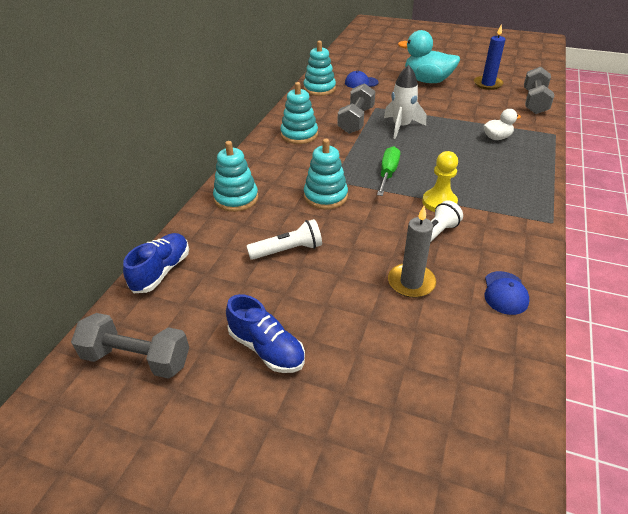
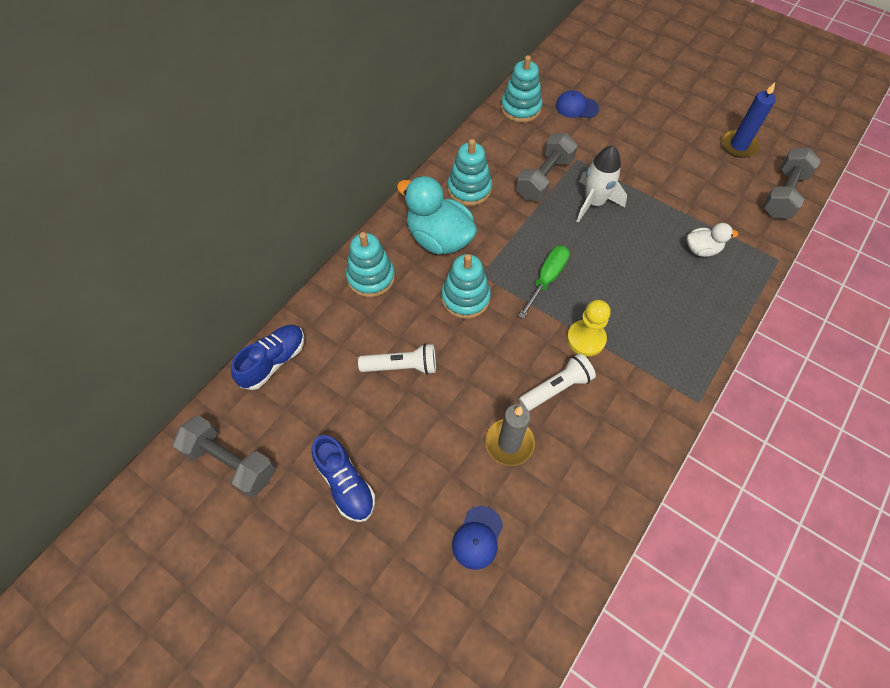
camera: 15 degrees right, 20 degrees up
turquoise duck [398,30,460,83] -> turquoise duck moved to [397,176,477,254]
blue cap [485,271,529,315] -> blue cap moved to [452,506,503,570]

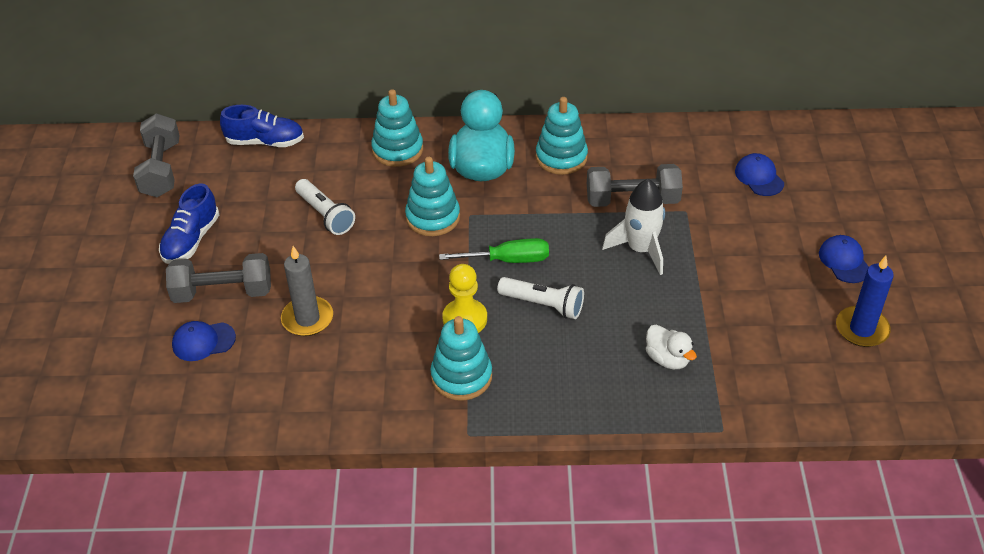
camera: 55 degrees right, 15 degrees down
turquoise stacking toy [501,55,542,123] -> turquoise stacking toy moved to [431,316,492,401]
white flashlight [519,353,596,411] -> white flashlight moved to [497,277,584,319]
grey dumbbell [763,148,821,219] -> grey dumbbell moved to [166,253,271,303]
none -> blue cap [819,235,869,283]

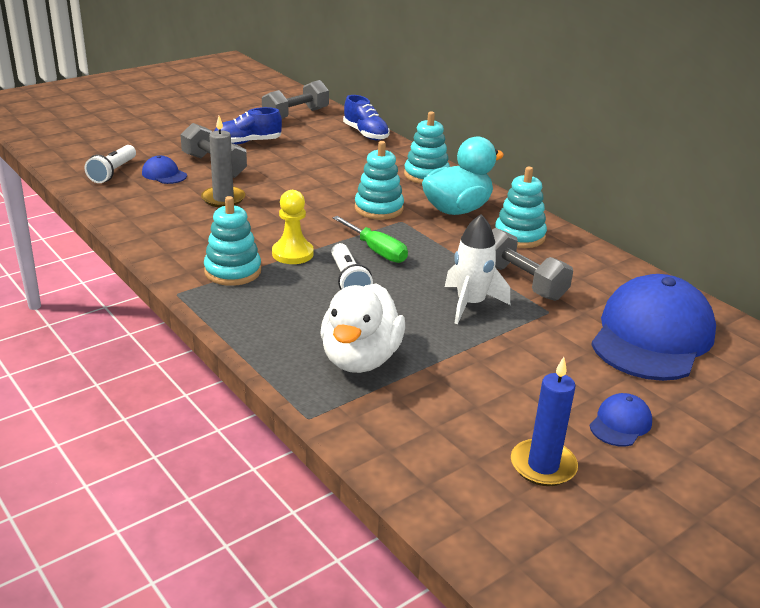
camera: 50 degrees right, 15 degrees down
white flashlight [295,179,355,235] -> white flashlight moved to [85,145,136,183]
white duck [646,325,697,369] -> white duck [320,283,405,373], size x1.92
blue cap [735,153,784,196] -> blue cap [591,274,716,381], size x2.40

